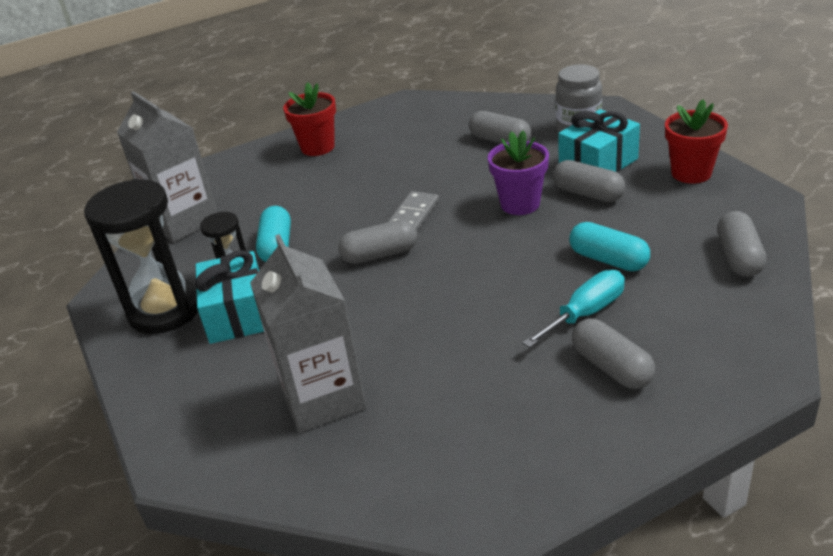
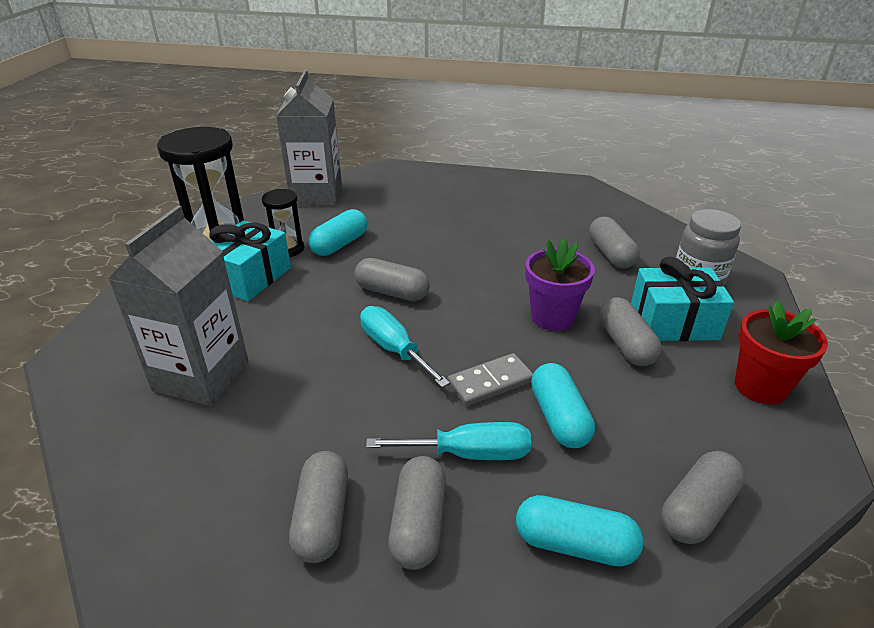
camera: 35 degrees right, 0 degrees up
red flower pot [283,82,336,156] -> none
grey domino [388,191,439,231] -> grey domino moved to [447,353,533,406]
none -> grey capsule [289,451,348,563]
none -> turquoise screwdriver [360,306,450,388]
none -> turquoise capsule [516,495,643,567]

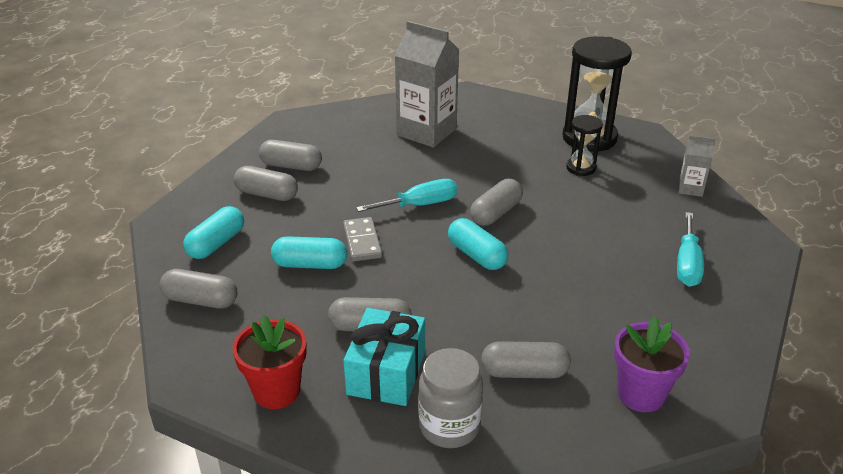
camera: 105 degrees right, 0 degrees up
turquoise gift [209,220,291,301] -> none
grey carton [276,70,342,206] -> grey carton [678,135,715,197], size x0.48
turquoise capsule [309,209,367,256] -> turquoise capsule moved to [448,218,508,270]
turquoise screwdriver [366,422,531,460] -> turquoise screwdriver moved to [677,212,704,287]
purple flower pot [525,238,595,331] -> purple flower pot moved to [614,316,690,412]
grey capsule [661,451,745,544] -> grey capsule turned 45 degrees counterclockwise [159,269,237,309]

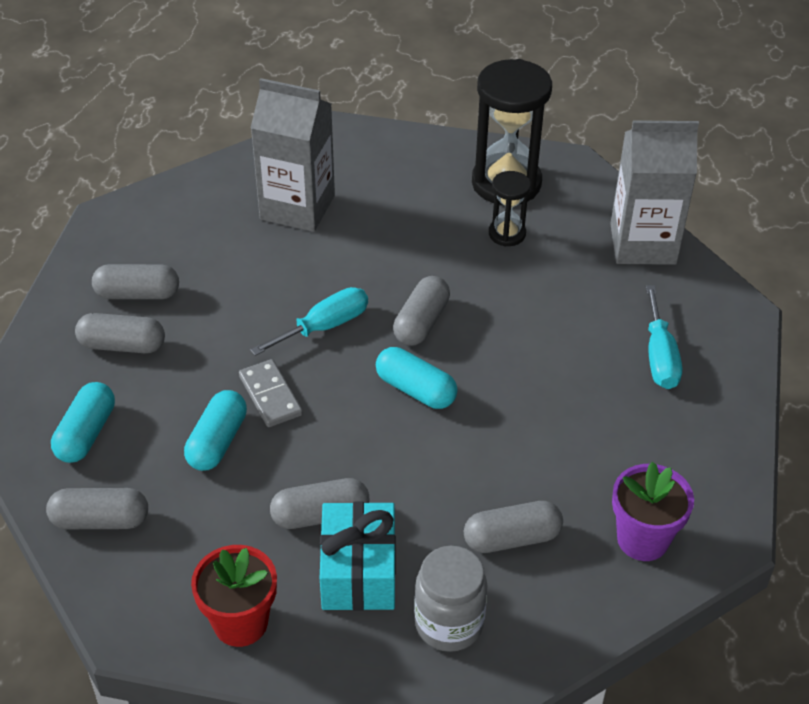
camera: 15 degrees left, 10 degrees up
turquoise capsule [271,236,347,269] -> turquoise capsule turned 60 degrees counterclockwise [184,390,247,471]
grey carton [678,135,715,197] -> grey carton [610,120,699,265], size x2.07

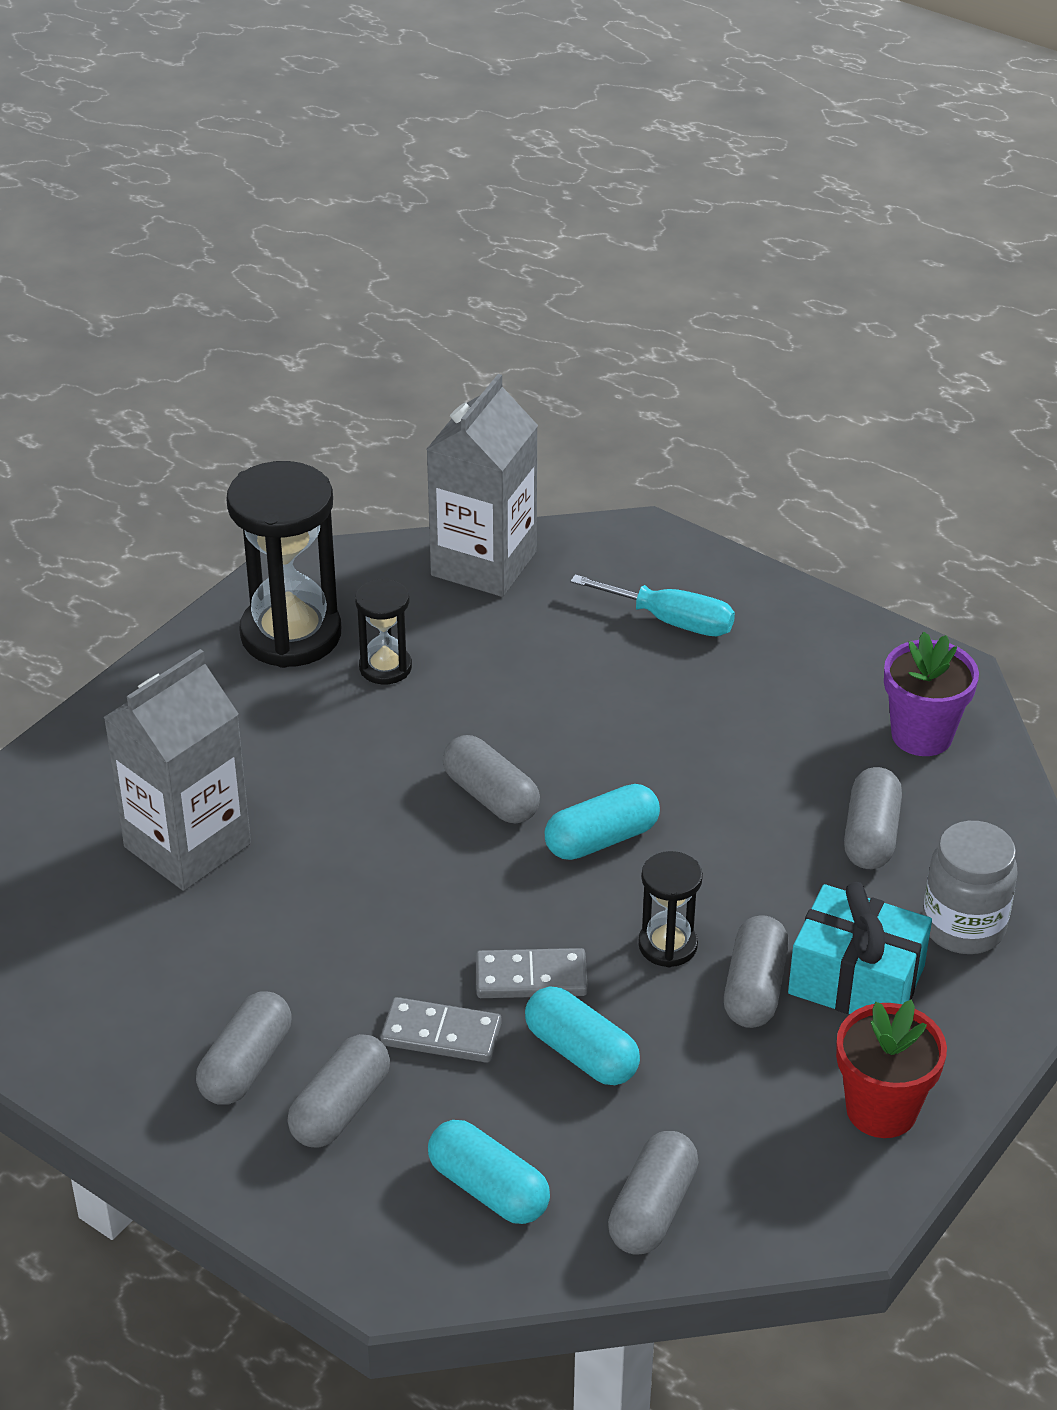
camera: 65 degrees left, 5 degrees down
turquoise screwdriver [250,287,368,356] -> none
none -> grey domino [381,997,502,1063]
none -> black hourglass [638,851,703,967]

